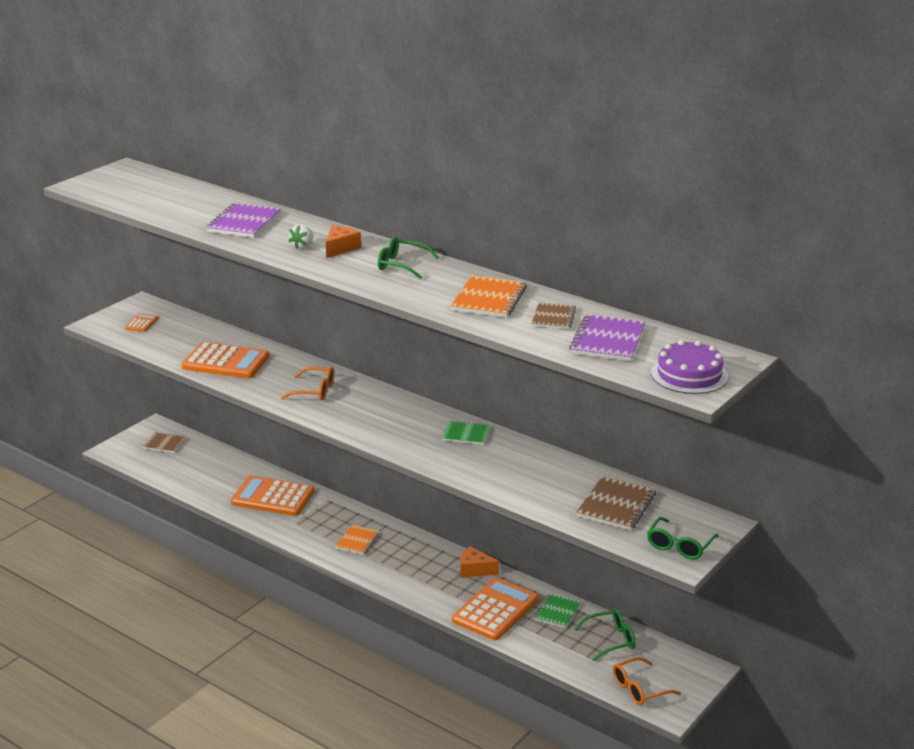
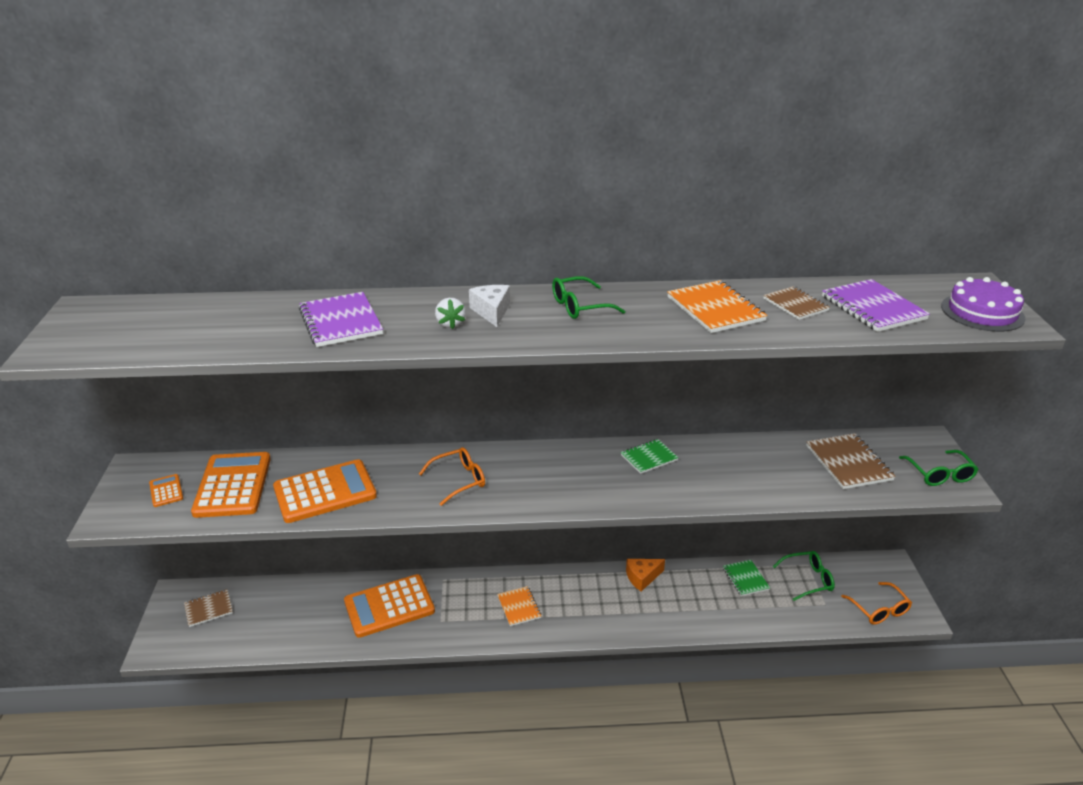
camera: 40 degrees left, 5 degrees up
orange cheese [326,225,361,258] -> white cheese [469,285,510,327]
orange calculator [452,577,539,640] -> orange calculator moved to [191,452,271,518]
green glasses [574,609,636,661] -> green glasses turned 45 degrees clockwise [773,551,835,601]
orange glasses [613,657,681,705] -> orange glasses turned 45 degrees counterclockwise [841,582,912,624]

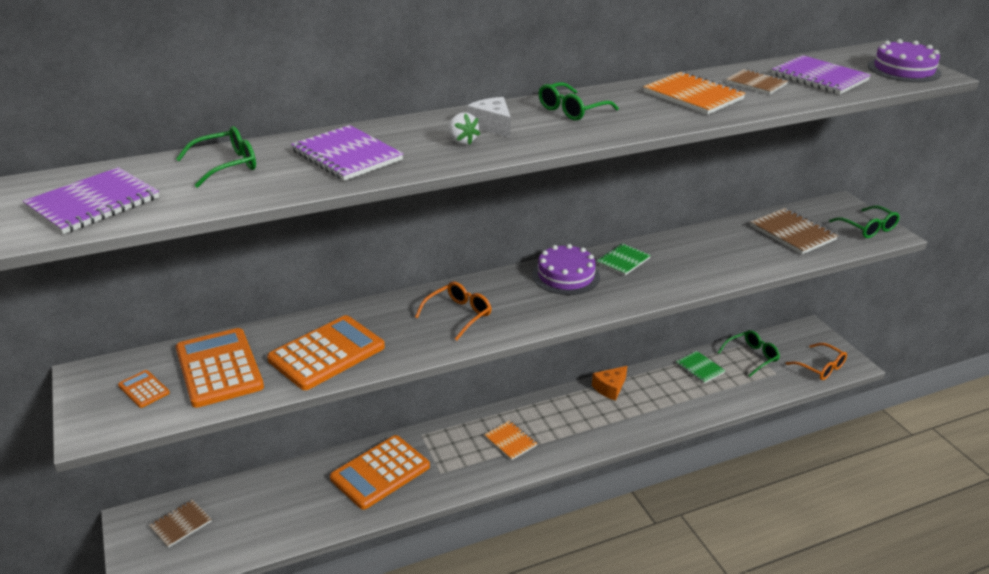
camera: 20 degrees left, 0 degrees up
none -> purple notebook [23,167,159,234]
none -> green glasses [176,126,256,188]
none -> purple cake [532,244,600,295]

